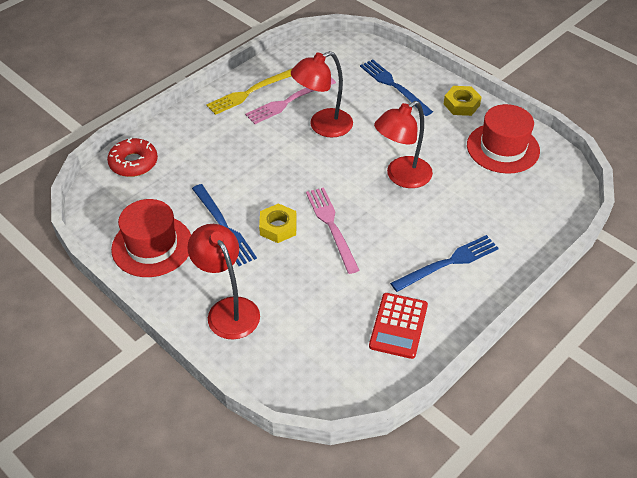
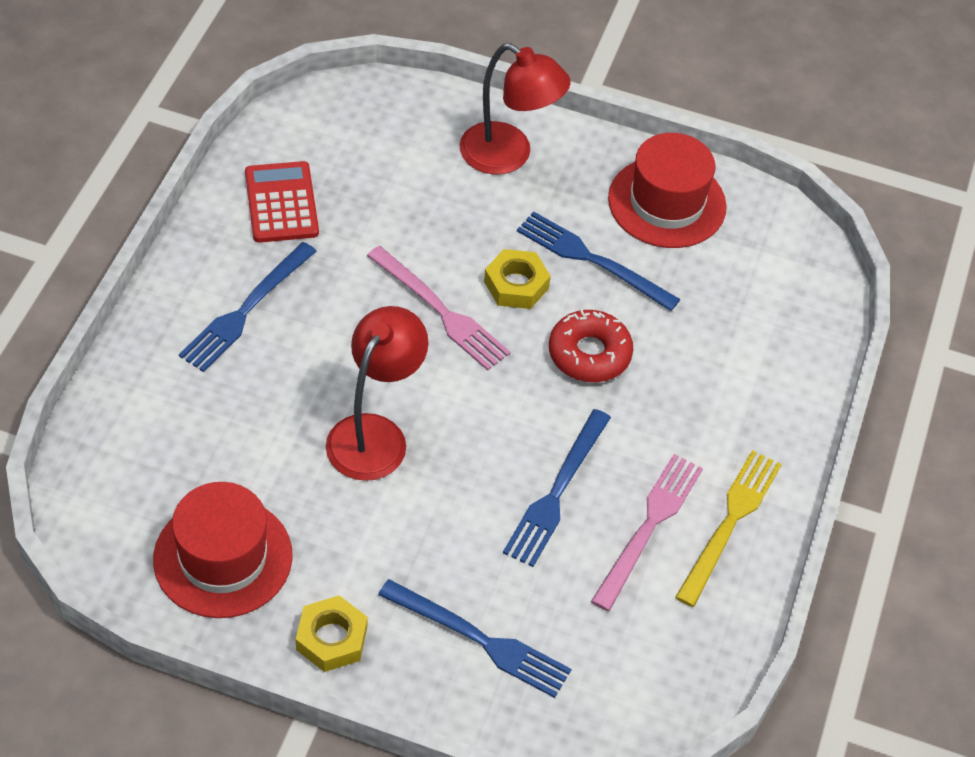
camera: 150 degrees right, 5 degrees up
red donut [107,138,158,177] -> red donut moved to [549,309,633,382]
red lamp [291,51,353,137] -> blue fork [503,409,611,567]

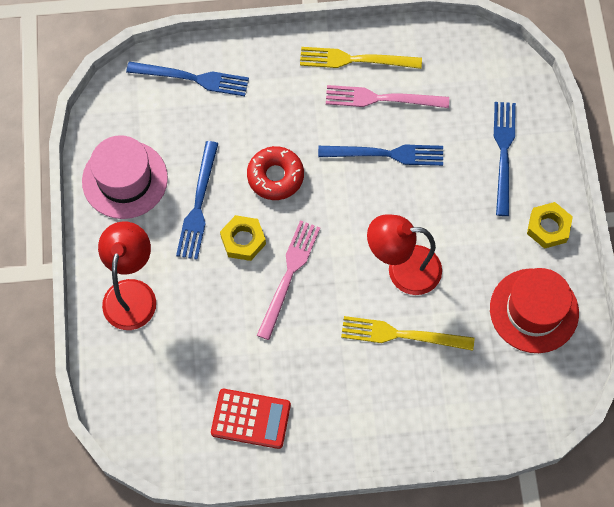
camera: 110 degrees left, 15 degrees up
blue fork [179,242,317,372] -> blue fork moved to [126,61,249,96]
red calculator [245,161,319,243] -> red calculator turned 135 degrees counterclockwise [211,389,291,449]
red hat [608,133,727,248] -> pink hat [82,135,168,219]
none -> yellow fork [341,316,474,351]

